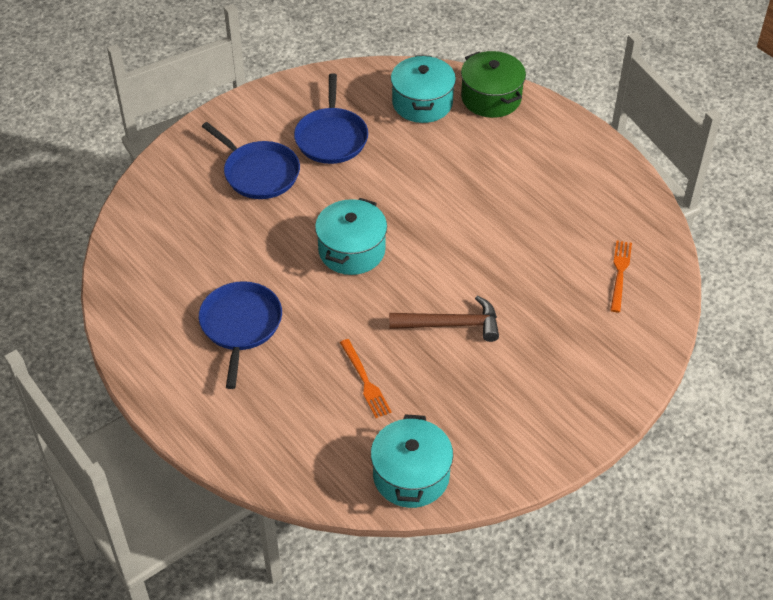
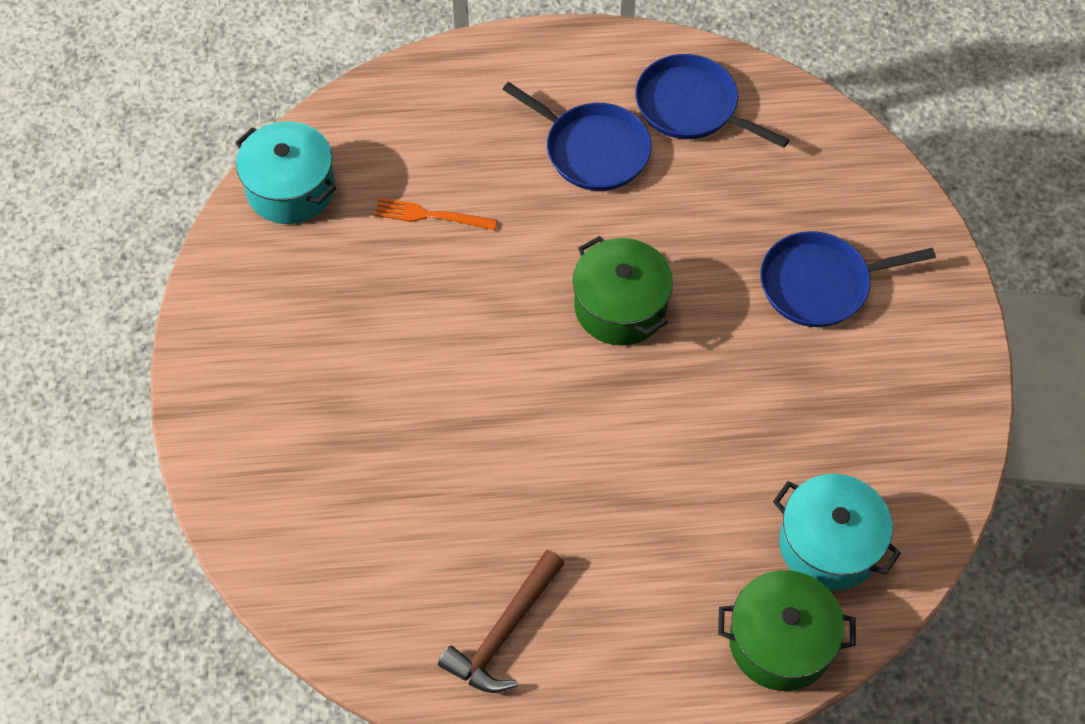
camera: 125 degrees right, 10 degrees up
blue pan [294,73,368,164] -> blue pan moved to [635,54,789,148]
turquoise pot [315,198,387,275] -> green pot [573,236,673,346]
brown hammer [389,296,499,342] -> brown hammer moved to [438,550,565,693]
orange fork [610,241,632,312] -> none

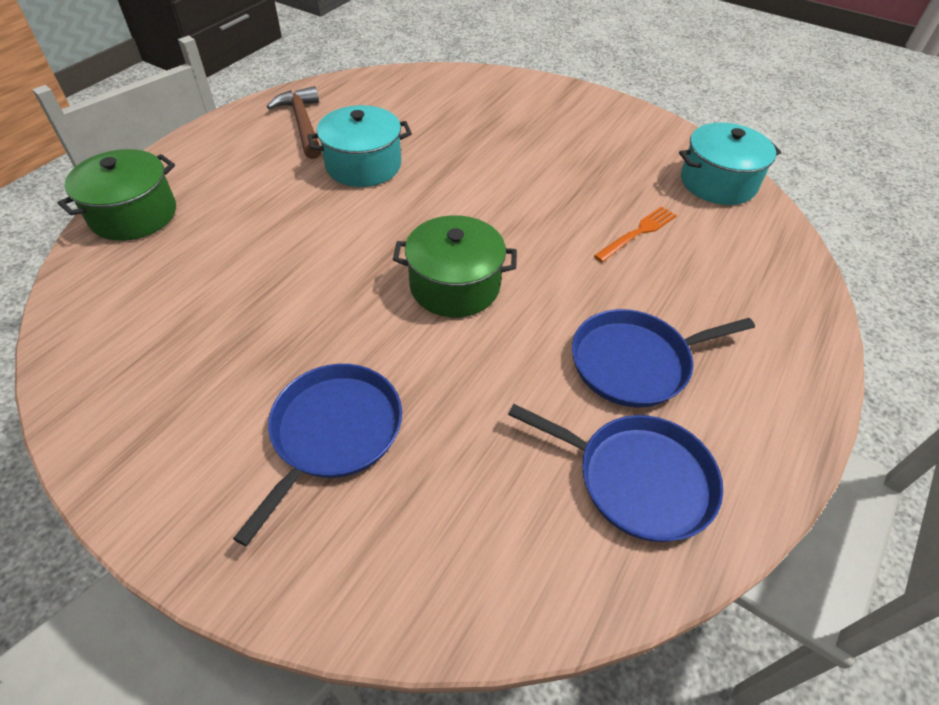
camera: 125 degrees right, 10 degrees down
blue pan [635,54,789,148] -> blue pan turned 45 degrees clockwise [508,404,723,542]
turquoise pot [773,474,901,591] -> turquoise pot moved to [307,105,412,187]

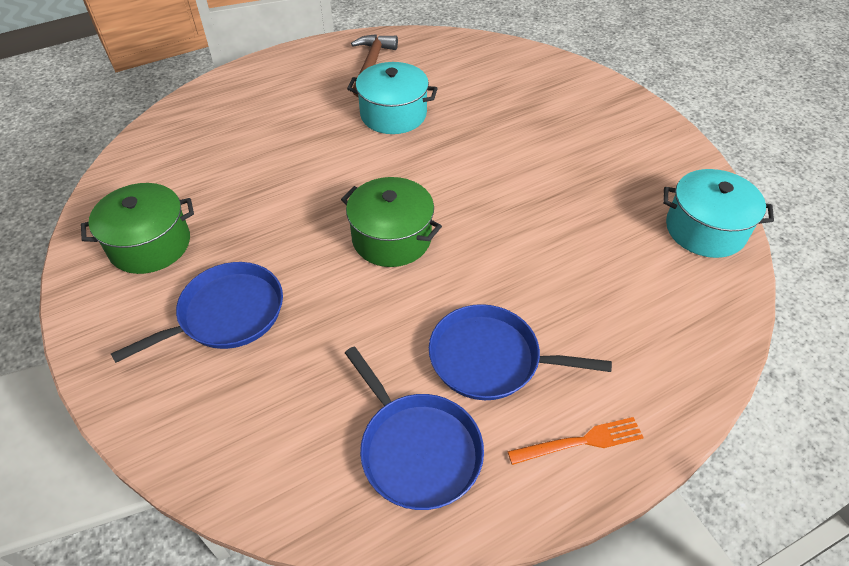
camera: 30 degrees right, 0 degrees up
green pot [58,149,176,241] -> green pot moved to [81,183,194,274]
orange fork [594,206,677,262] -> orange fork moved to [507,417,644,465]

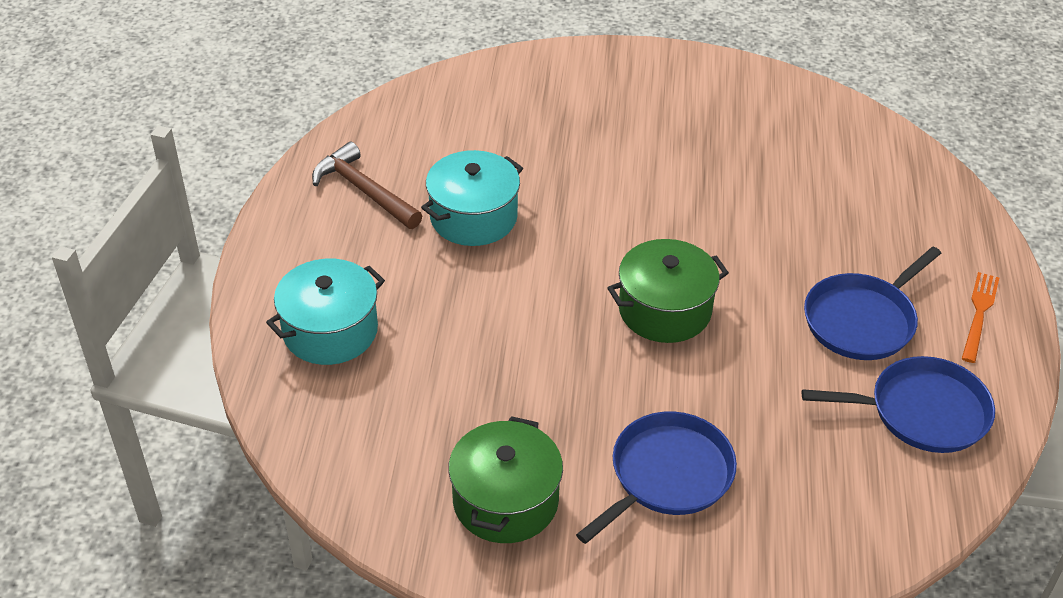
camera: 55 degrees left, 5 degrees down
blue pan [111,262,283,363] -> blue pan turned 45 degrees clockwise [576,411,737,544]
turquoise pot [663,169,774,258] -> turquoise pot moved to [266,259,385,365]

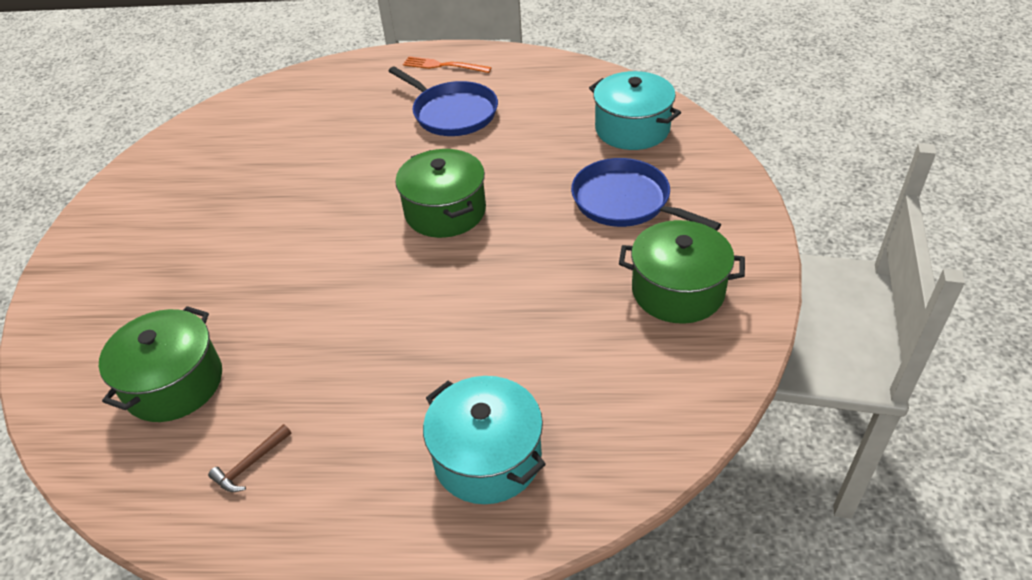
camera: 90 degrees left, 0 degrees up
brown hammer [312,142,422,229] -> brown hammer [208,424,291,492], size x0.52
turquoise pot [421,150,523,246] -> turquoise pot moved to [589,71,681,150]
blue pan [802,356,995,453] -> none
none -> green pot [99,306,222,422]

